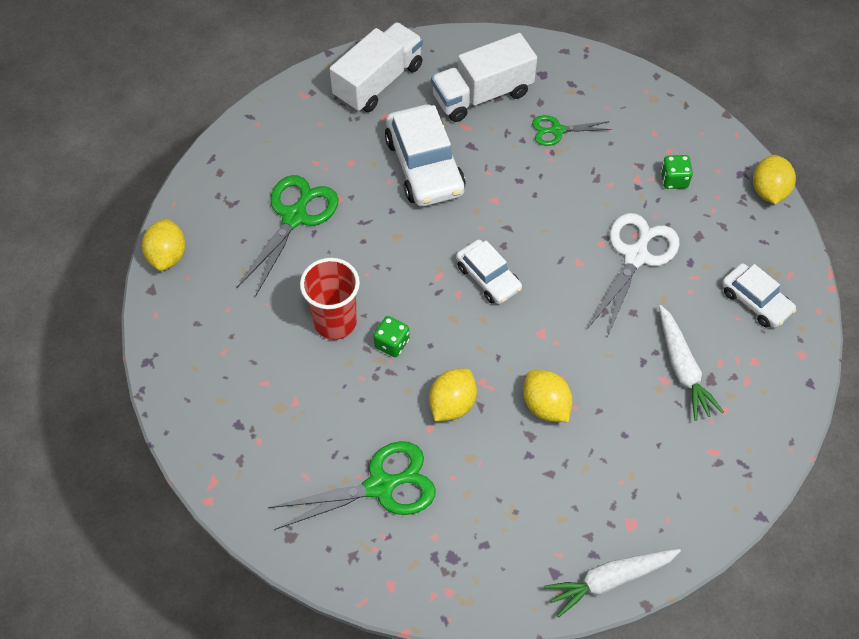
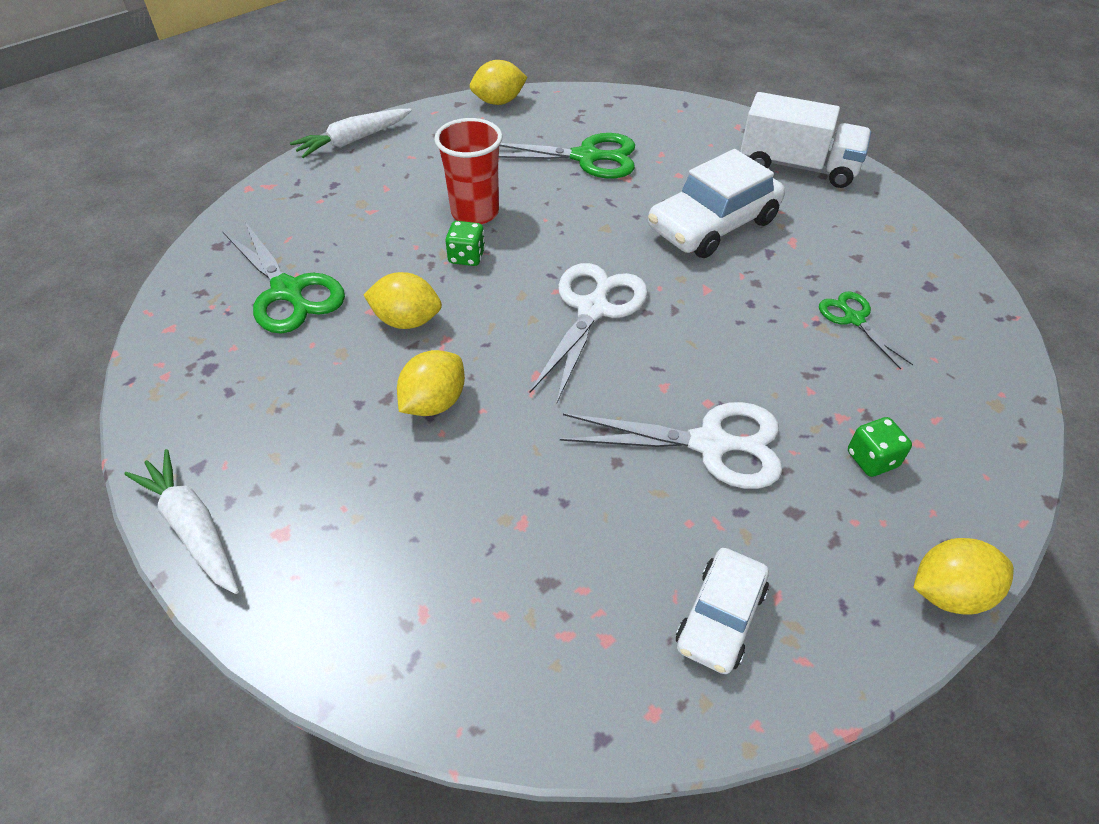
camera: 70 degrees right, 10 degrees down
white truck [431,33,537,122] -> none
white car [456,240,522,304] -> white scissors [530,263,648,402]
white carrot [659,305,724,421] -> white carrot moved to [290,109,412,158]

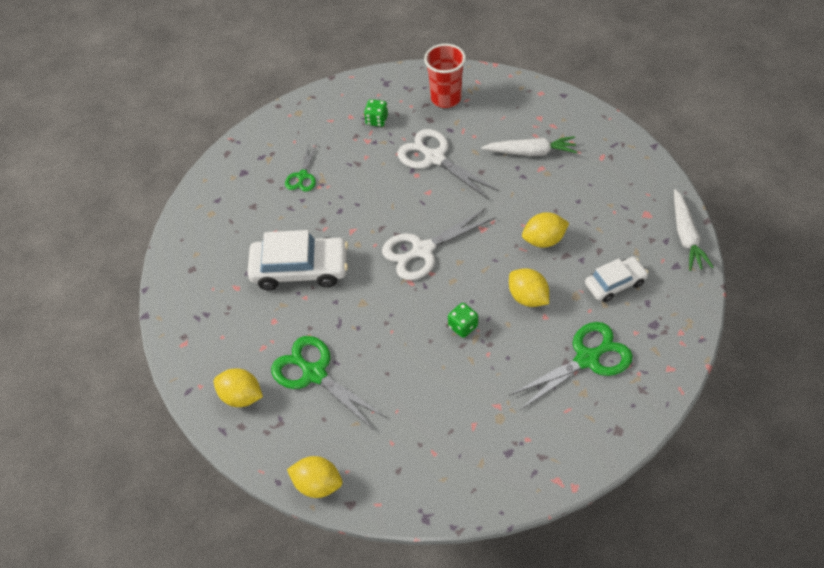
camera: 140 degrees left, 5 degrees up
green scissors [222,220,345,334] -> green scissors turned 60 degrees clockwise [509,322,633,410]
white carrot [290,109,412,158] -> white carrot moved to [481,136,577,156]
red cup [434,118,503,224] -> red cup moved to [424,44,466,108]
white car [676,548,769,674] -> white car moved to [585,257,648,302]
white truck [741,92,871,188] -> none
yellow lemon [913,538,1014,615] -> yellow lemon moved to [213,368,263,407]

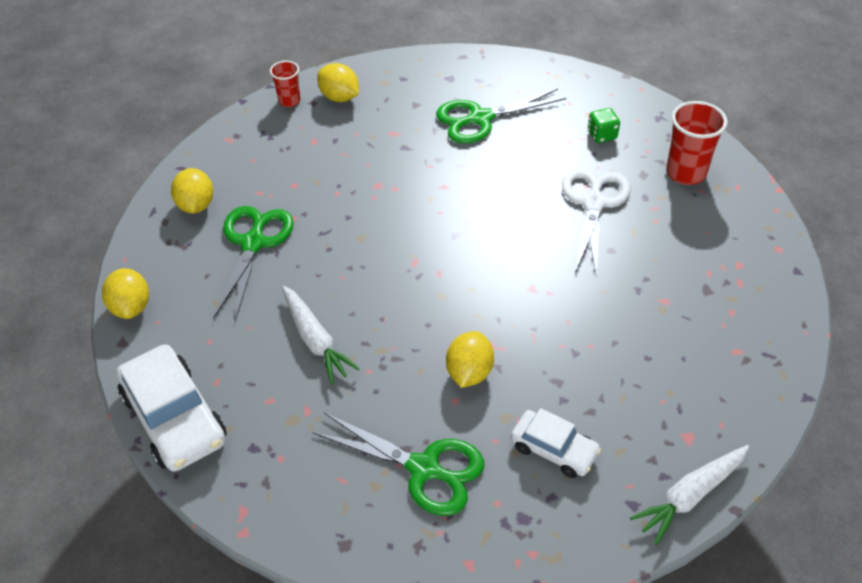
camera: 55 degrees right, 5 degrees down
white car [247,230,348,290] -> white car moved to [116,344,227,472]
green scissors [285,143,317,192] -> green scissors [436,89,566,144], size x1.75
white scissors [382,208,496,281] -> none
green dice [448,303,478,338] -> none
white carrot [481,136,577,156] -> white carrot moved to [282,286,360,384]
yellow lemon [522,212,569,248] -> yellow lemon moved to [317,63,359,102]
none -> red cup [270,61,300,107]

